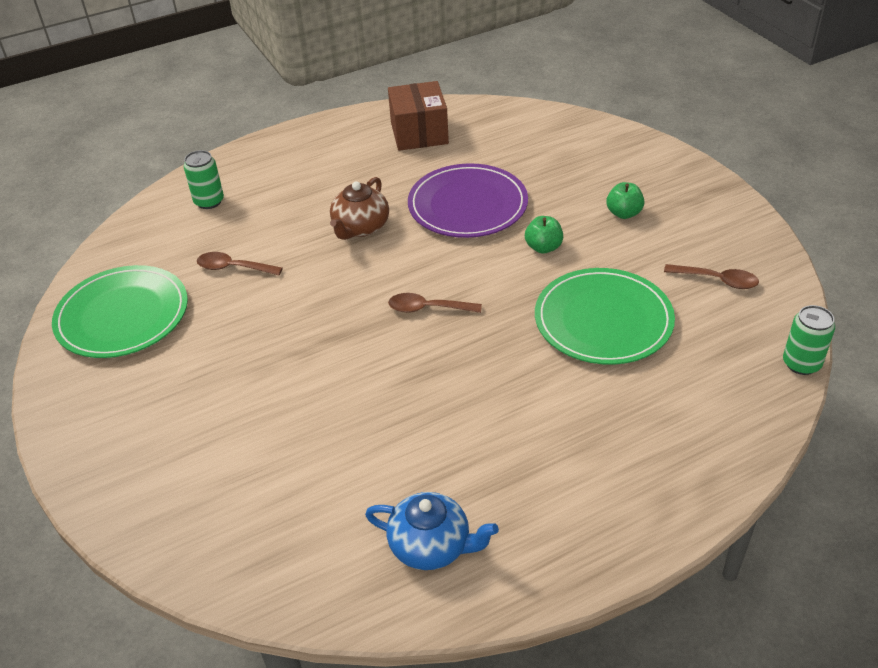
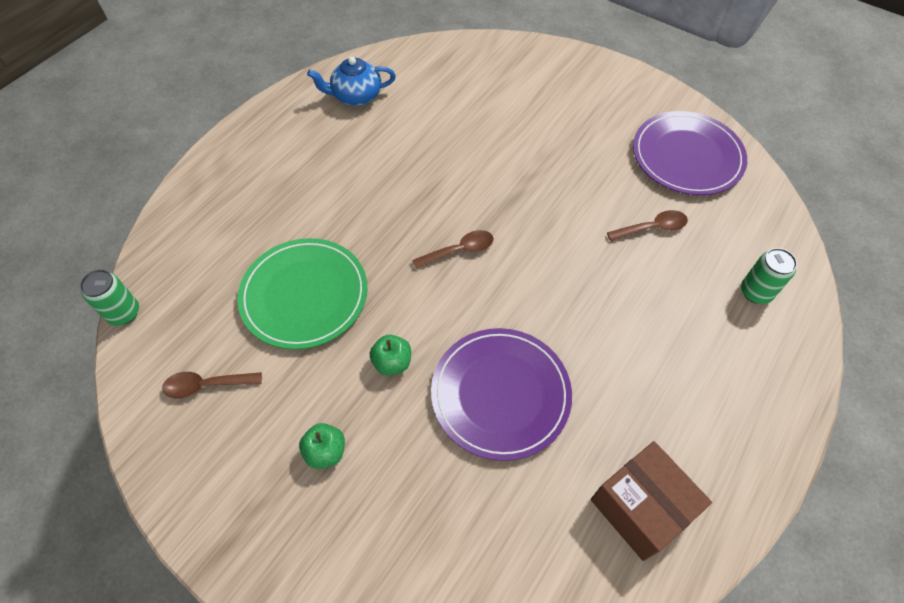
camera: 150 degrees right, 15 degrees up
green plate [52,265,188,358] -> purple plate [633,111,747,195]
brown teapot [330,177,389,240] -> none

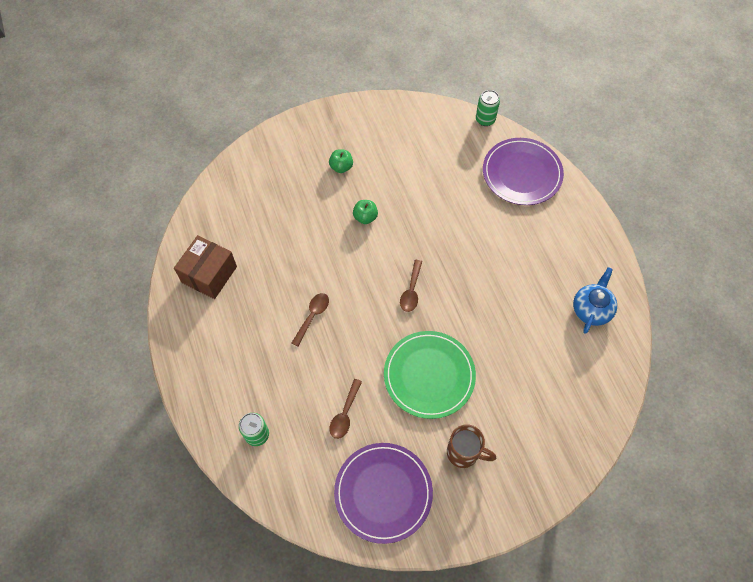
camera: 125 degrees right, 5 degrees up
brown spoon [162,372,262,398] -> brown spoon moved to [292,293,329,346]
green plate [237,238,368,349] -> green plate moved to [384,331,476,419]
purple plate [431,328,572,461] -> purple plate moved to [483,138,564,205]
brown box [591,441,712,561] -> brown box turned 60 degrees counterclockwise [174,235,237,299]
none -> brown mug [447,424,496,468]

